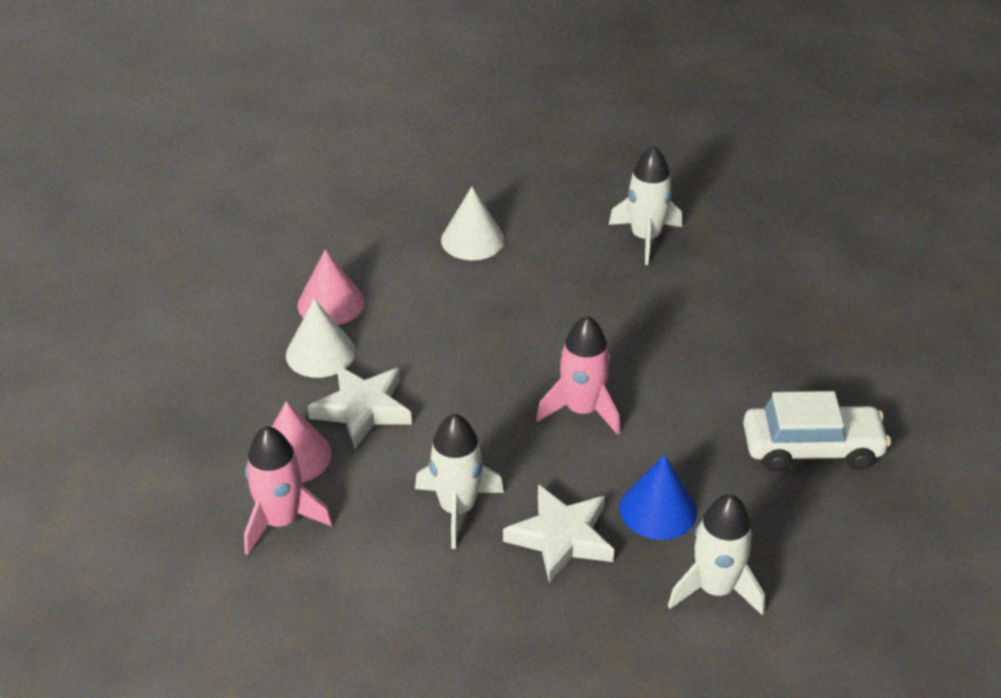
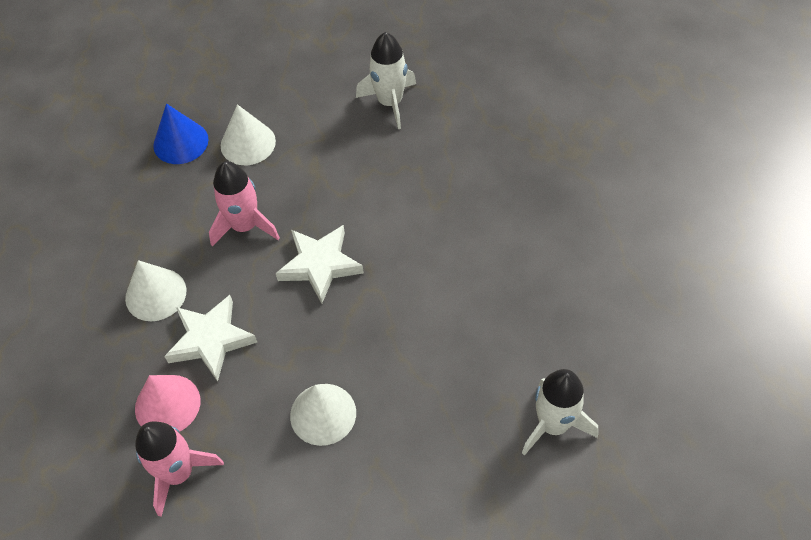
camera: 15 degrees left, 15 degrees up
pink cone [297,249,365,325] -> none
white rocket [415,414,504,549] -> white cone [290,384,356,446]
white star [503,484,614,584] -> white star moved to [276,225,364,304]
pink rocket [536,315,620,435] -> pink rocket moved to [209,161,280,246]
blue cone [620,455,697,540] -> blue cone moved to [153,103,208,164]
white car [743,391,891,471] -> none

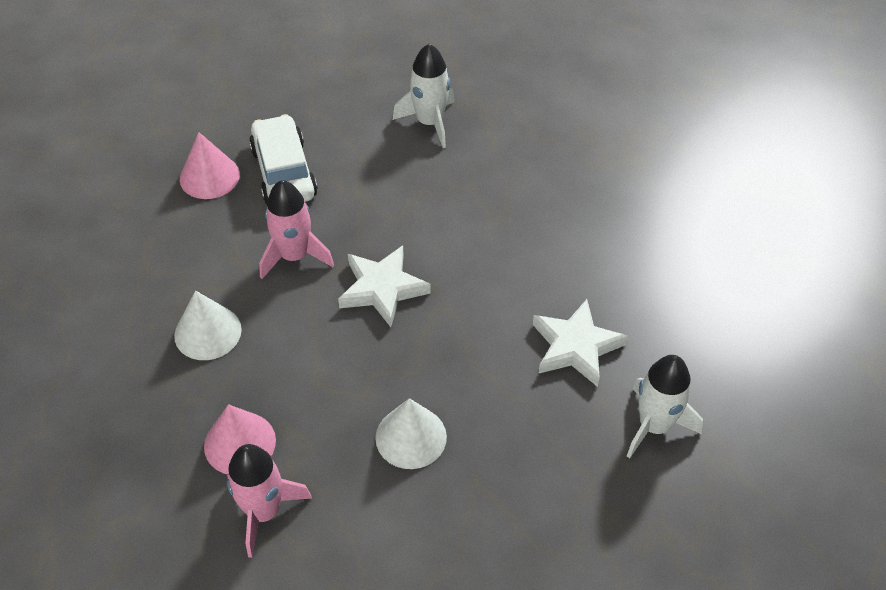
camera: 10 degrees left, 5 degrees down
blue cone [153,103,208,164] -> pink cone [180,132,240,199]
white star [164,295,257,382] -> white star moved to [533,299,628,387]
white cone [221,104,276,165] -> white car [249,114,318,204]

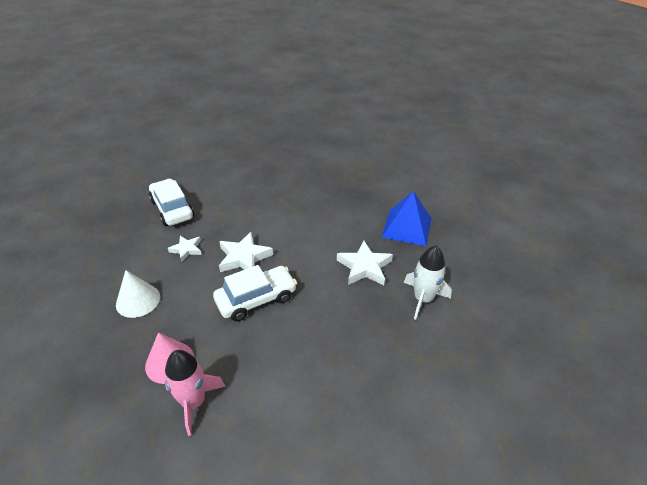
camera: 15 degrees left, 10 degrees down
pink cone [180,132,240,199] -> none
pink rocket [259,180,334,279] -> white star [168,236,202,262]
white cone [375,398,447,469] -> none
white rocket [393,44,454,148] -> none
none -> white car [213,265,297,321]
none -> blue pyramid [382,191,432,246]

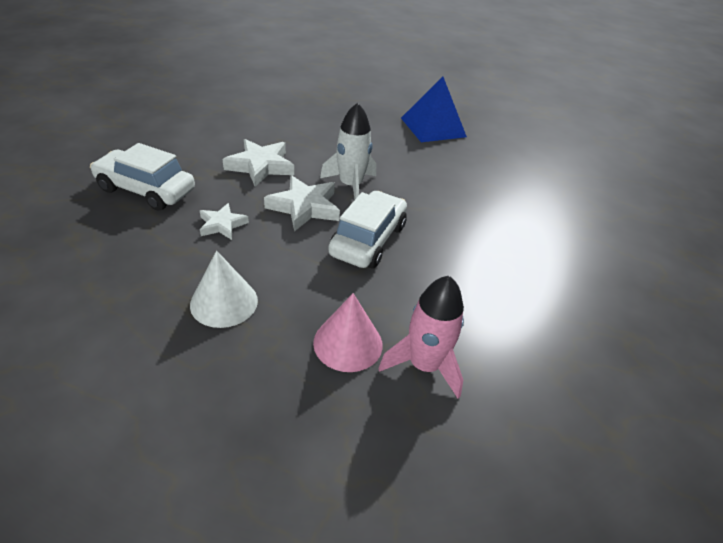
camera: 40 degrees left, 0 degrees up
white star [337,241,393,285] -> white star moved to [223,139,294,187]
white rocket [404,246,452,320] -> white rocket moved to [320,103,376,199]

